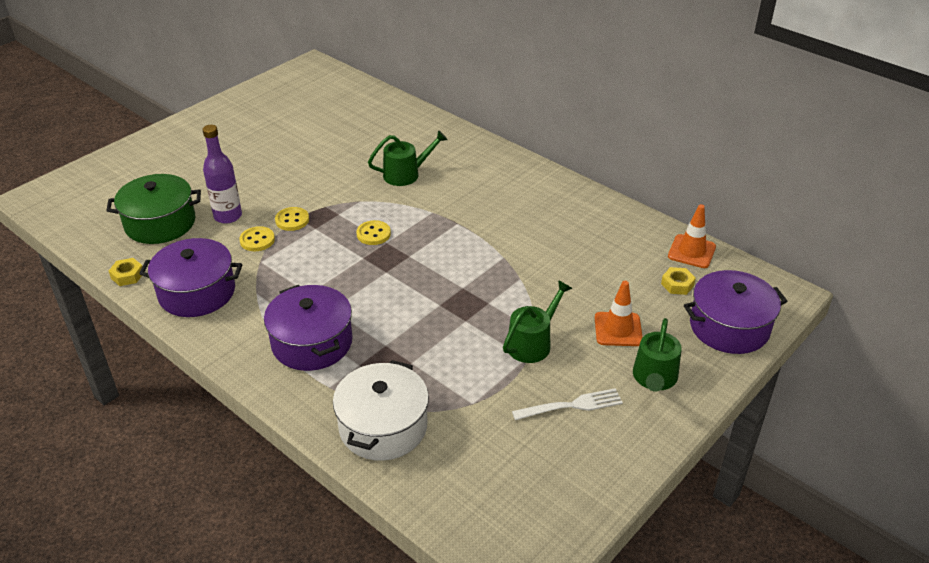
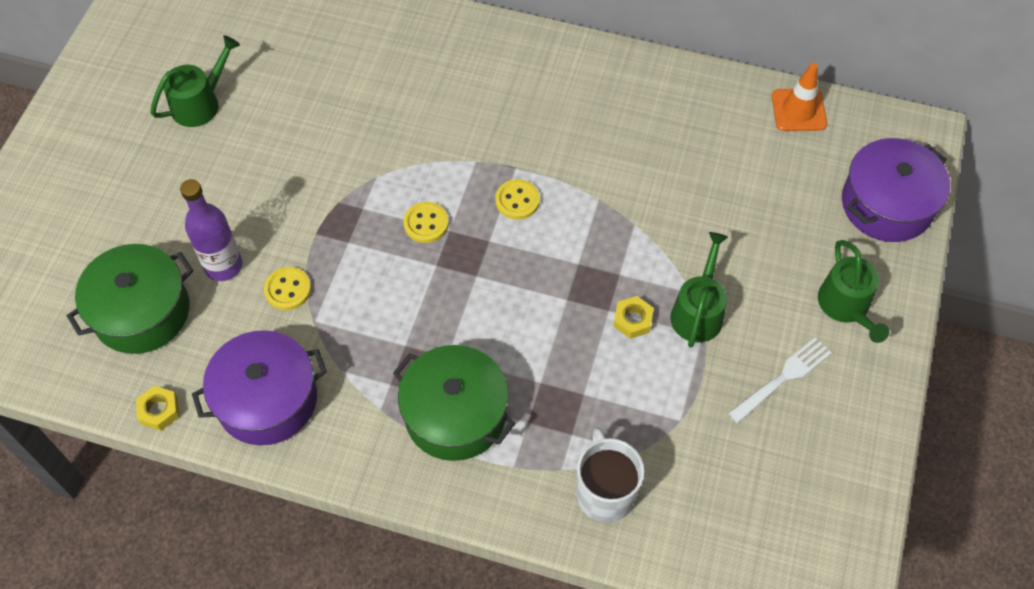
camera: 25 degrees left, 20 degrees up
purple pot [264,285,352,371] -> green pot [393,345,516,461]
yellow button [275,207,309,231] -> yellow button moved to [495,179,540,220]
white pot [333,360,429,461] -> white mug [577,427,645,523]
green watering can [368,130,448,186] -> green watering can moved to [151,35,240,127]
orange traffic cone [595,281,643,346] -> none
yellow nut [661,267,696,295] -> yellow nut moved to [613,296,654,339]

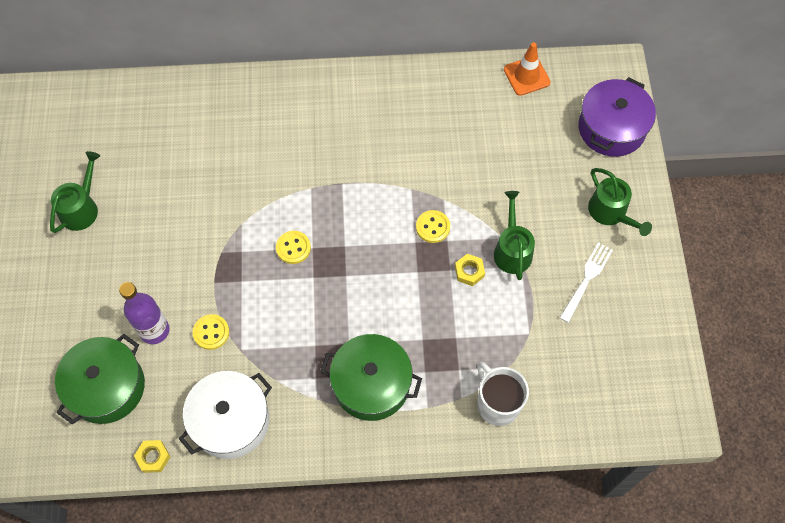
camera: 20 degrees left, 5 degrees up
purple pot [192,330,327,445] -> white pot [179,371,272,459]
yellow button [495,179,540,220] -> yellow button moved to [416,210,450,243]

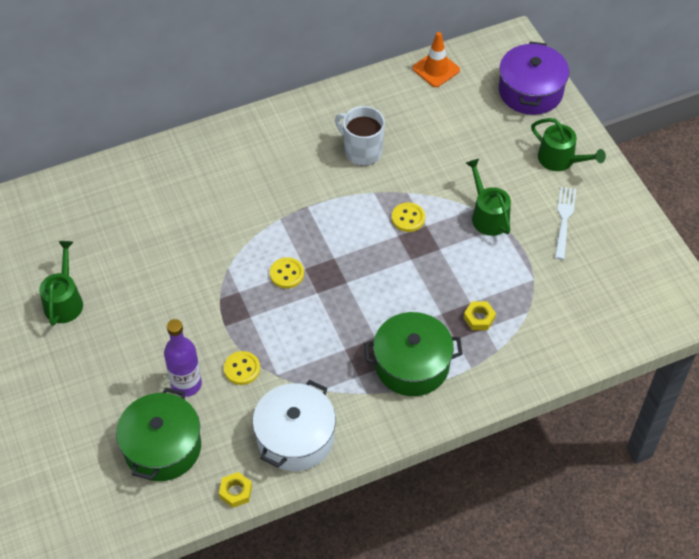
camera: 20 degrees left, 10 degrees down
yellow nut [455,254,485,286] -> yellow nut moved to [464,301,496,330]
white mug [477,362,529,426] -> white mug moved to [335,106,385,166]

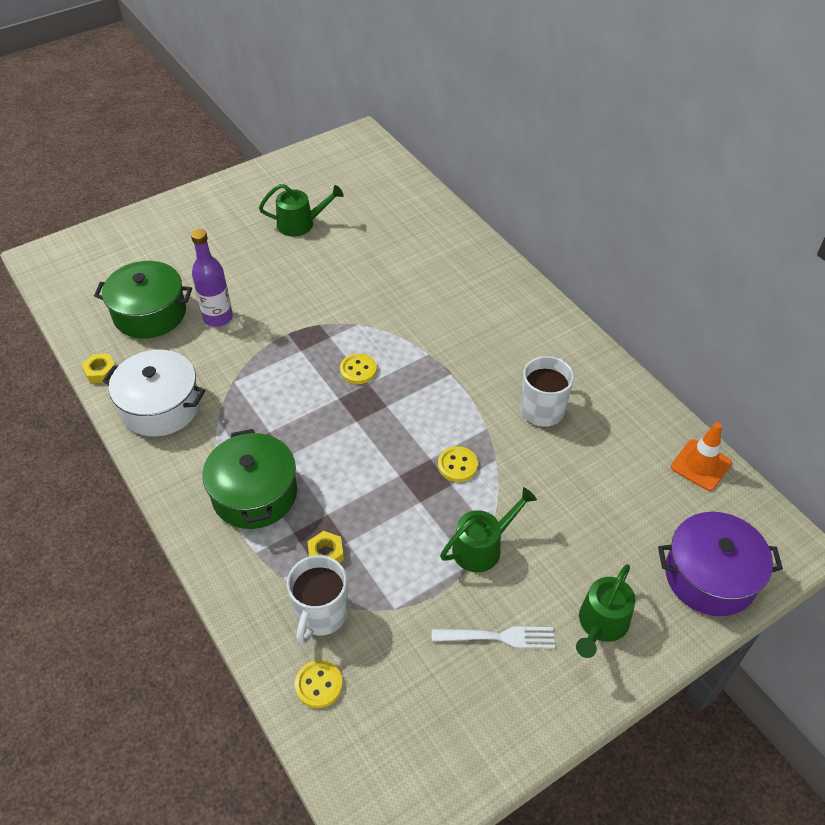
camera: 80 degrees right, 5 degrees down
yellow button [224,351,260,385] -> yellow button moved to [295,660,343,708]
none -> white mug [287,555,348,645]

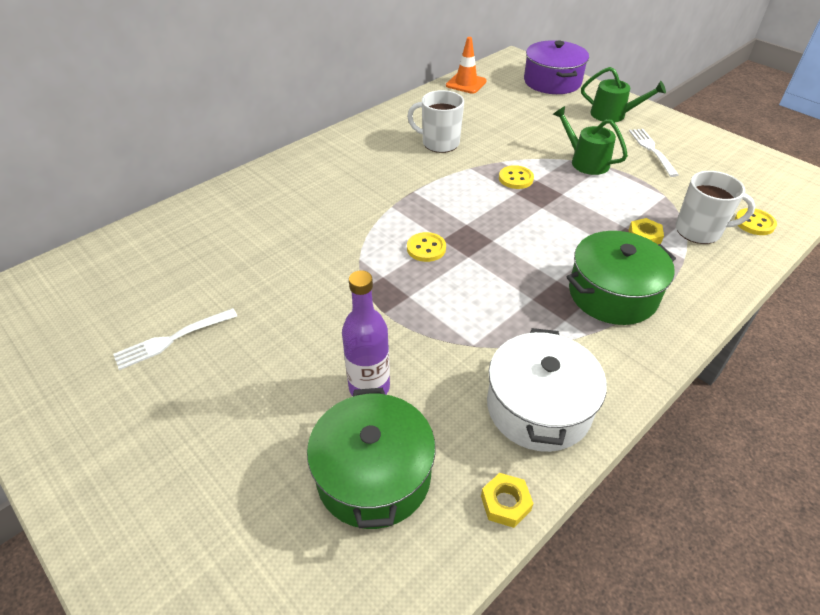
camera: 100 degrees left, 5 degrees down
green watering can [259,184,344,237] -> white fork [113,308,237,370]

